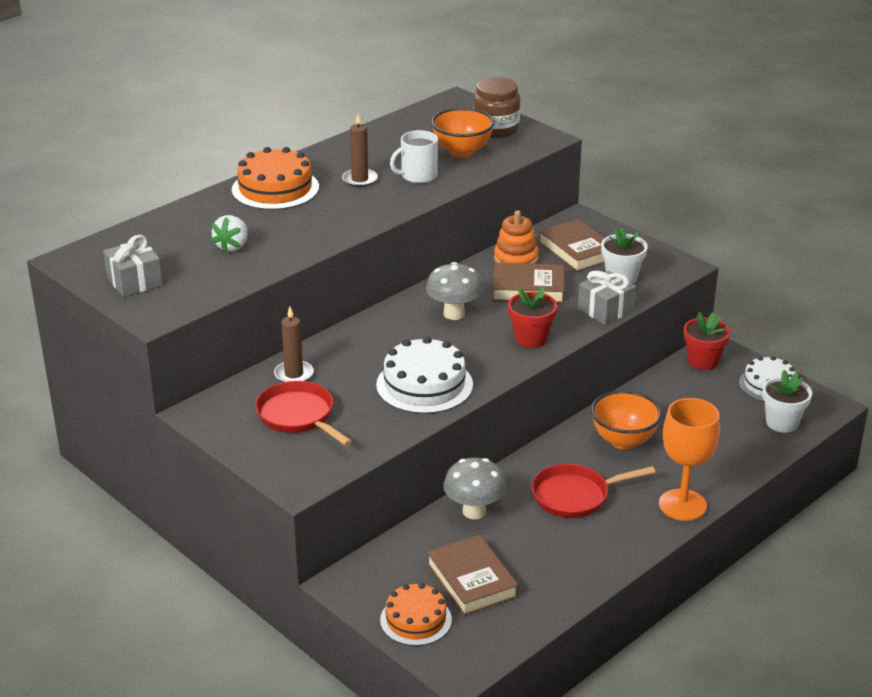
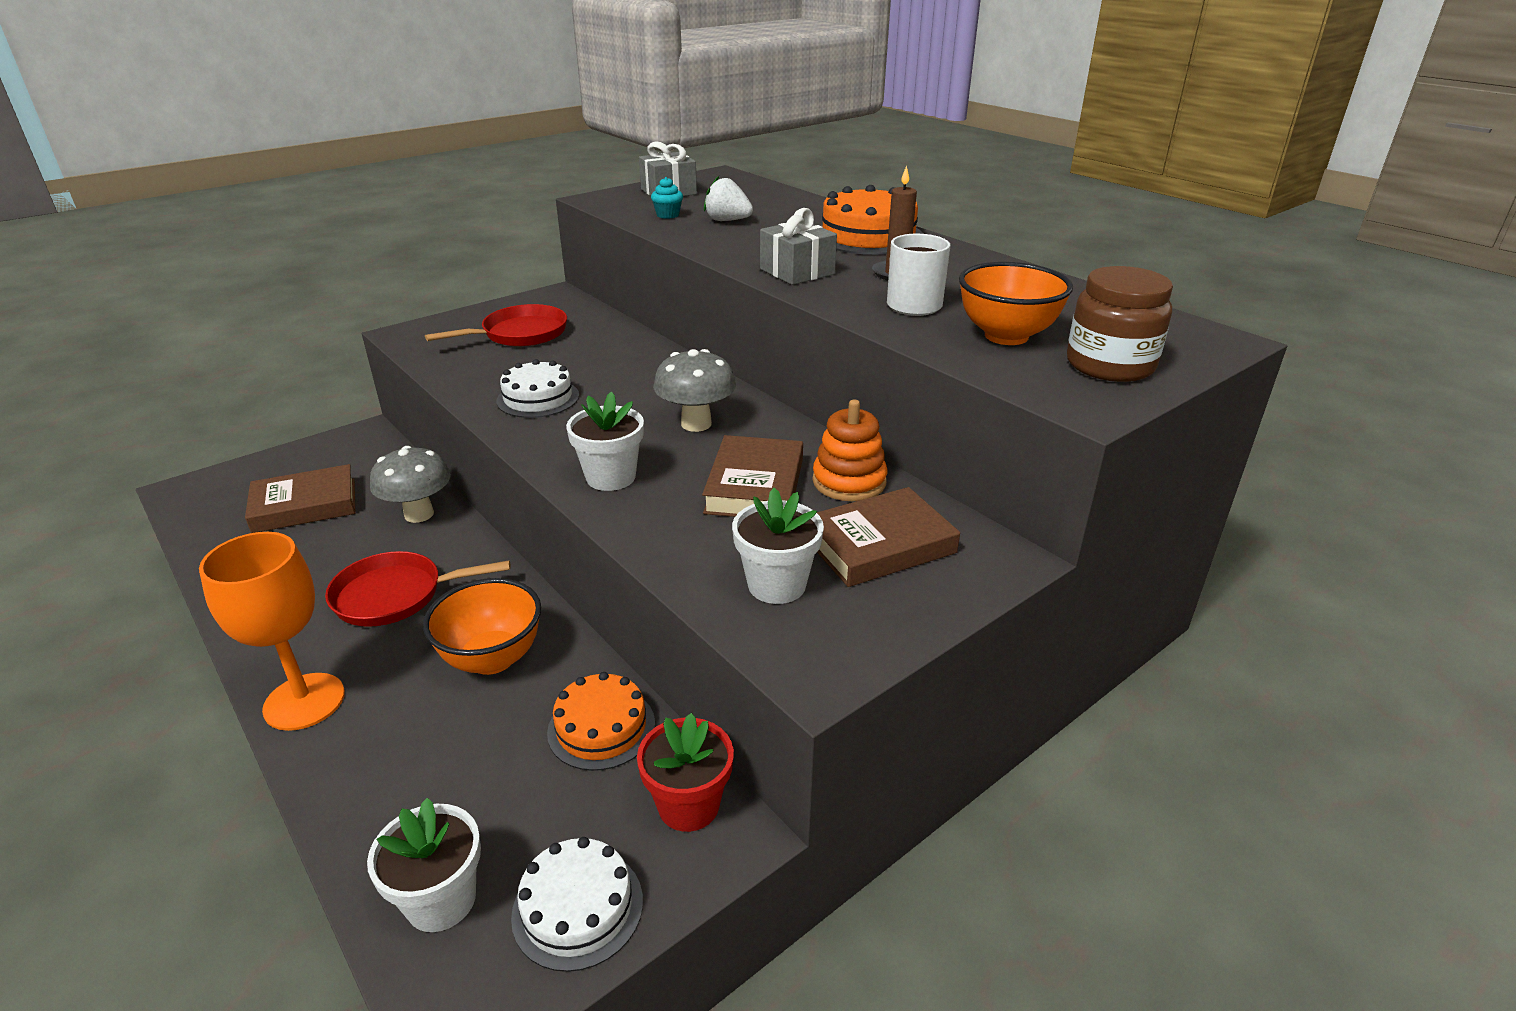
camera: 95 degrees right, 0 degrees up
brown candle [274,306,314,382] -> none
white cake [376,336,473,414] -> white cake [497,359,579,418], size x0.66
orange cake [380,583,452,646] -> orange cake moved to [547,672,655,771]
red flower pot [508,287,557,348] -> white flower pot [566,391,644,491]
red pan [532,464,655,518] -> red pan turned 90 degrees counterclockwise [325,551,511,627]
grey gift [578,270,636,325] -> grey gift moved to [760,208,837,285]
none -> turquoise cupcake [651,177,683,219]

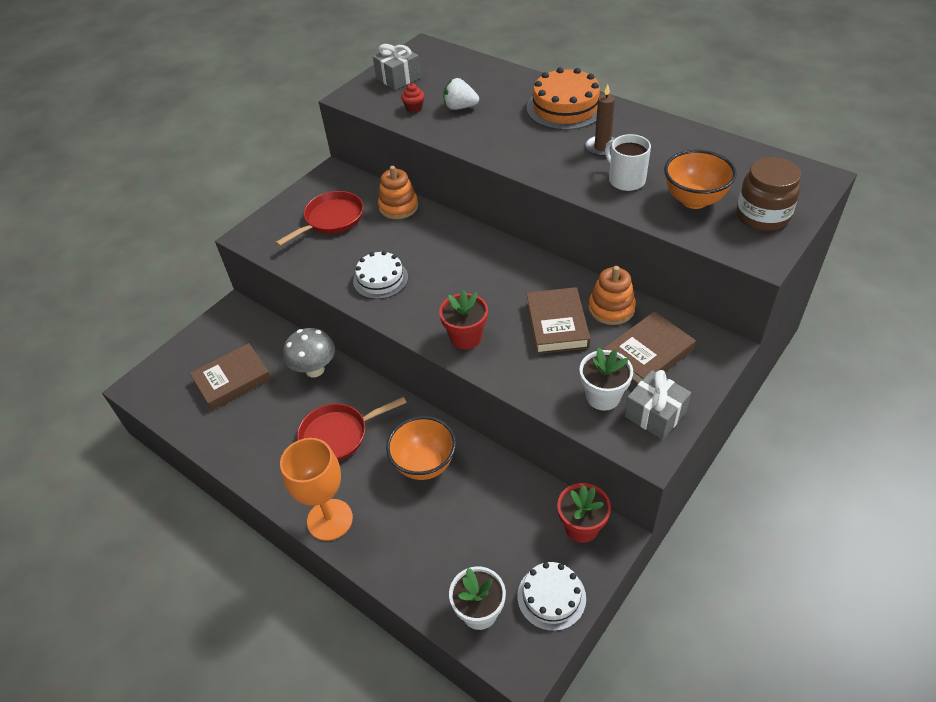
camera: 10 degrees left, 15 degrees up
orange cake [547,672,655,771] -> none
white flower pot [566,391,644,491] -> red flower pot [439,290,488,349]
turquoise cupcake [651,177,683,219] -> red cupcake [401,83,425,113]
grey mushroom [653,349,736,432] -> none
grey gift [760,208,837,285] -> grey gift moved to [624,370,691,440]
none -> orange stacking toy [378,166,418,219]

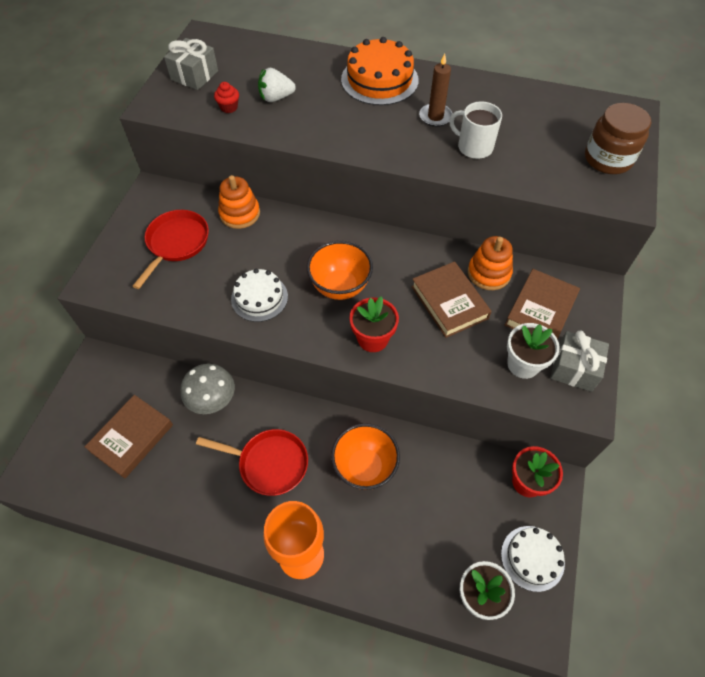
camera: 25 degrees left, 10 degrees up
red pan [297,397,407,461] -> red pan turned 120 degrees counterclockwise [196,429,308,496]
orange bowl [664,150,737,209] -> orange bowl moved to [307,241,373,300]

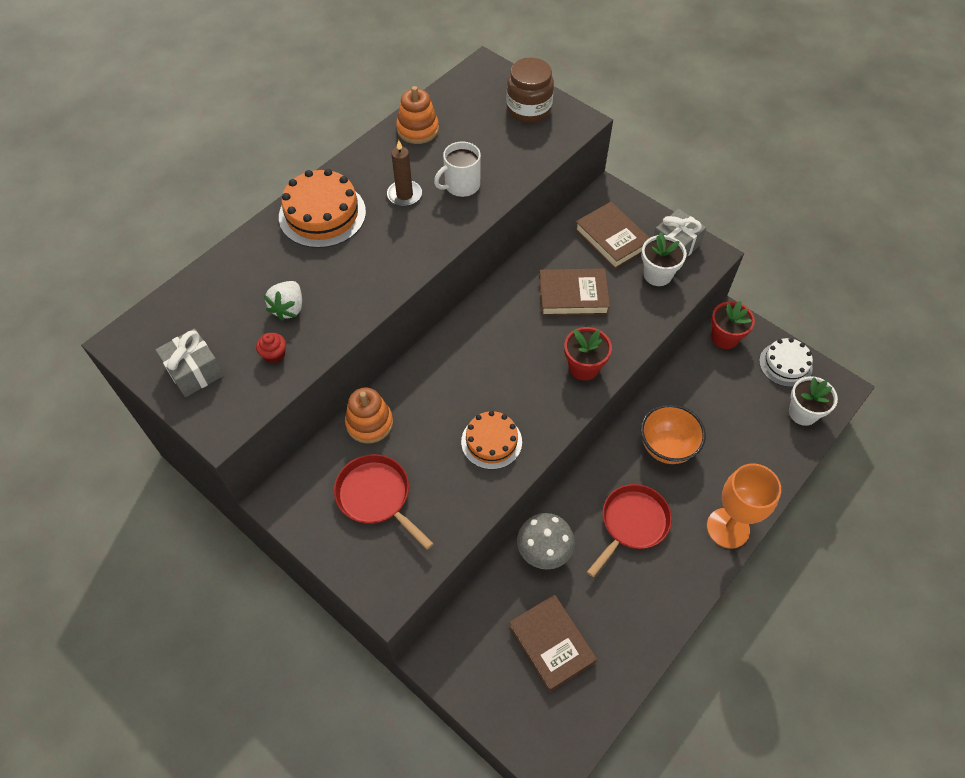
camera: 65 degrees left, 0 degrees up
white cake [231,269,288,322] -> orange cake [461,411,522,469]
orange bowl [307,241,373,300] -> none
orange stacking toy [468,236,513,290] -> orange stacking toy moved to [396,86,439,144]

